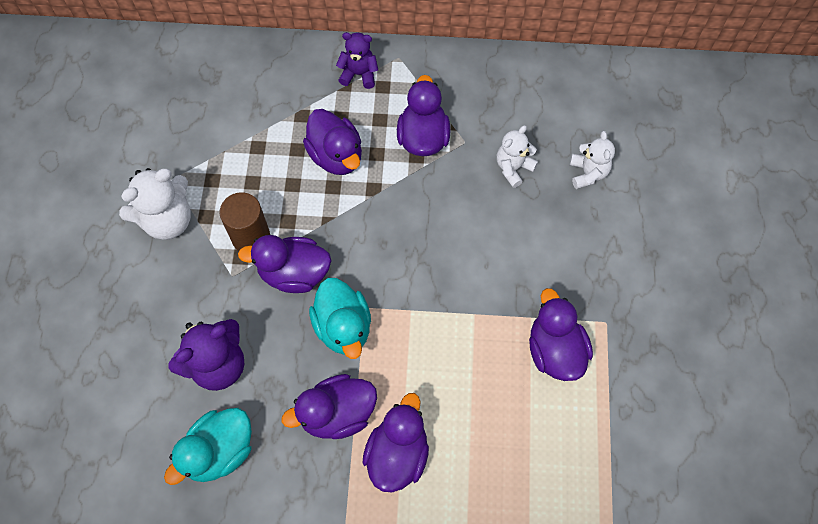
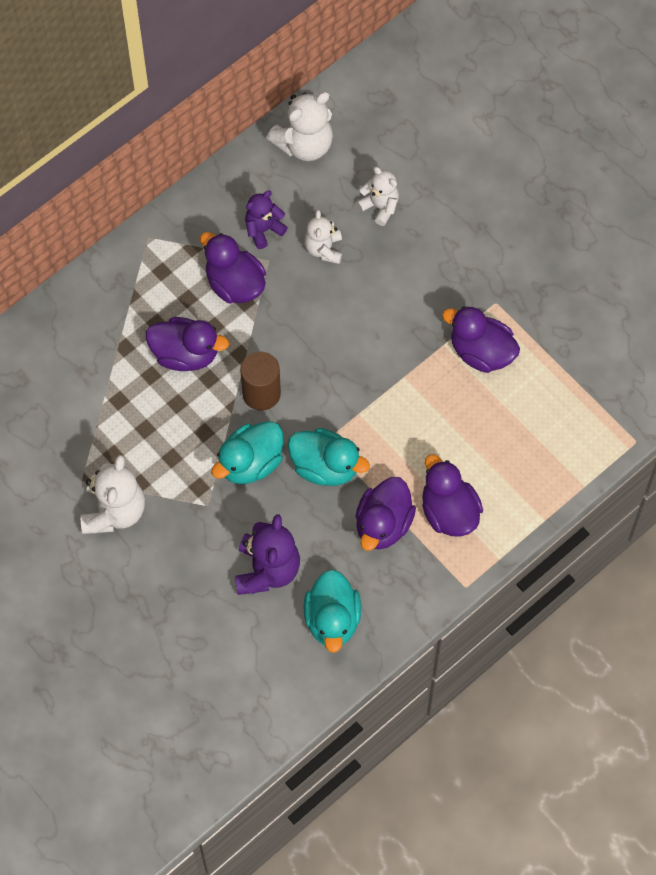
camera: 45 degrees left, 0 degrees up
brown cylinder [219,193,270,251] -> brown cylinder moved to [240,351,281,411]
purple duck [238,235,331,293] -> turquoise duck [211,421,283,484]
purple teddy bear [336,32,378,89] -> purple teddy bear moved to [245,191,288,249]
none -> white teddy bear [267,92,333,161]

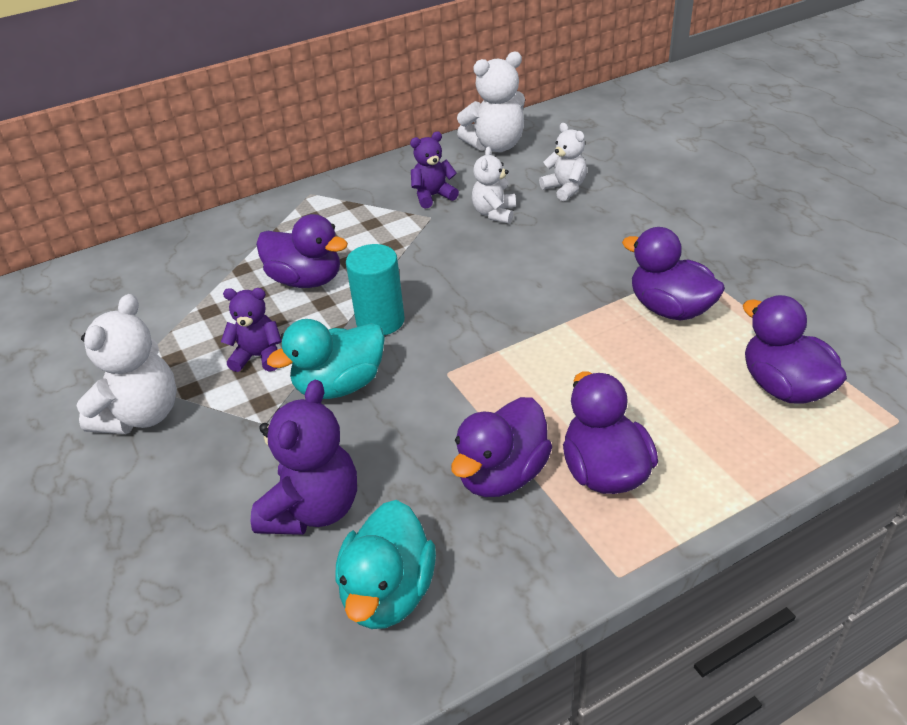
camera: 15 degrees right, 25 degrees down
purple duck [200,232,266,303] -> purple duck moved to [743,295,847,404]
brown cylinder [240,351,281,411] -> turquoise cylinder [346,244,405,335]
turquoise duck [288,428,370,486] -> none
none -> purple teddy bear [221,288,282,372]

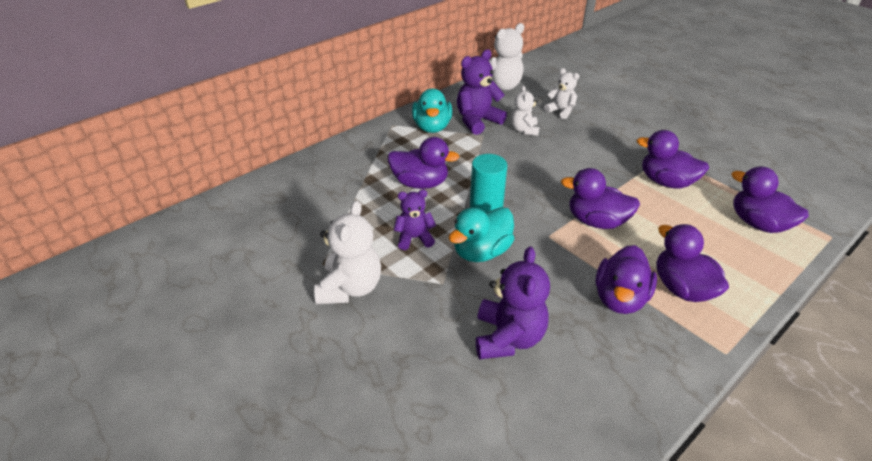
camera: 15 degrees left, 0 degrees up
turquoise duck [335,500,436,629] -> turquoise duck moved to [412,89,452,133]
purple teddy bear [410,132,459,208] -> purple teddy bear [457,49,507,135], size x1.60
none -> purple duck [561,168,640,229]

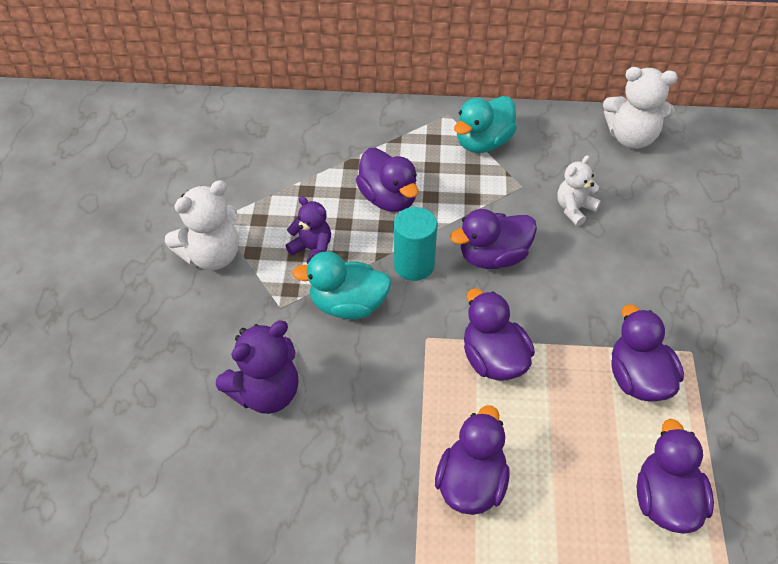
camera: 45 degrees right, 10 degrees up
purple teddy bear [457,49,507,135] -> none
white teddy bear [544,68,579,119] -> none
purple duck [596,245,657,314] -> purple duck moved to [450,209,537,269]

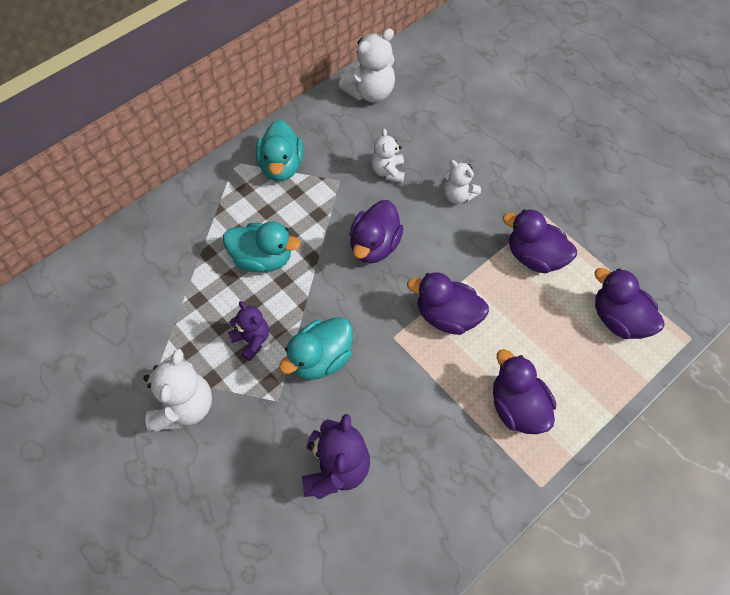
camera: 45 degrees left, 10 degrees up
purple teddy bear [286,196,331,264] -> purple teddy bear turned 60 degrees clockwise [228,301,269,361]
purple duck [356,148,419,212] -> turquoise duck [223,221,301,272]
turquoise cylinder [394,207,437,281] -> none
none -> white teddy bear [444,160,481,204]

